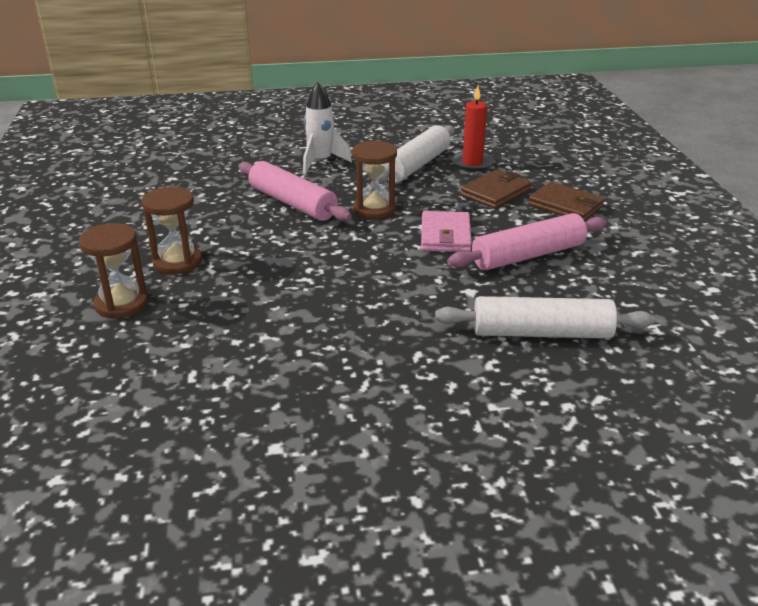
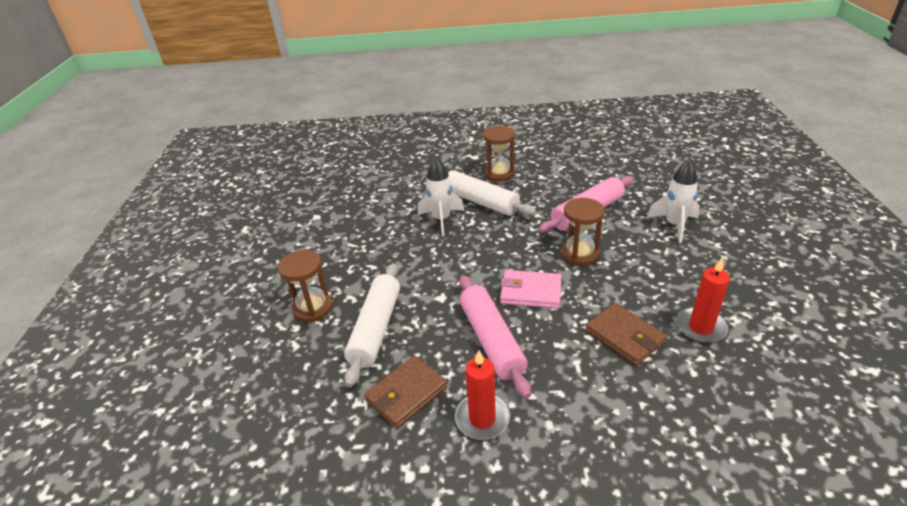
camera: 100 degrees right, 5 degrees up
brown hourglass [79,223,148,319] -> brown hourglass moved to [278,250,333,322]
white rolling pin [378,125,455,184] -> white rolling pin moved to [448,170,536,216]
brown wallet [528,182,605,221] -> brown wallet moved to [364,356,447,429]
none -> white rocket [418,157,464,236]
none -> red candle [455,350,510,440]

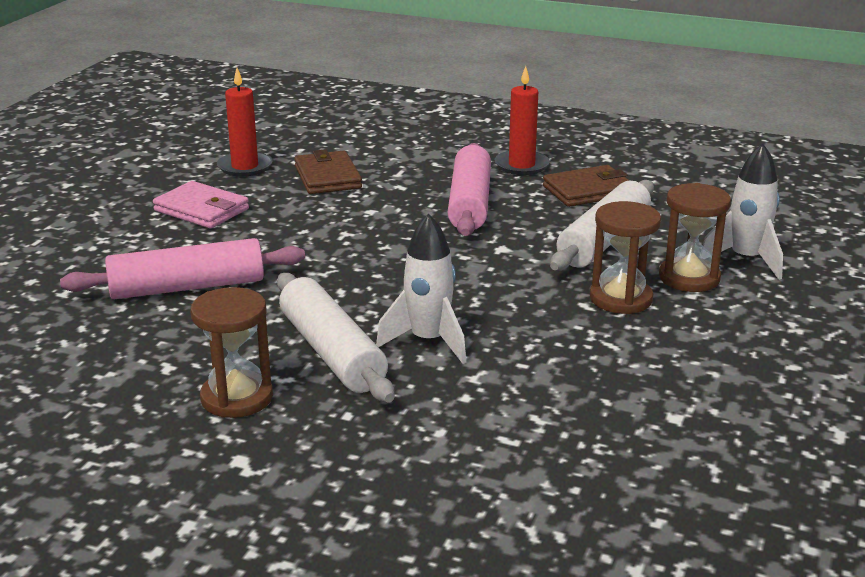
camera: 160 degrees left, 10 degrees down
pink wallet [500,270,562,309] -> pink wallet moved to [153,181,249,229]
brown hourglass [561,198,605,266] -> brown hourglass moved to [590,201,661,314]
white rocket [647,159,700,243] -> white rocket moved to [703,143,783,280]

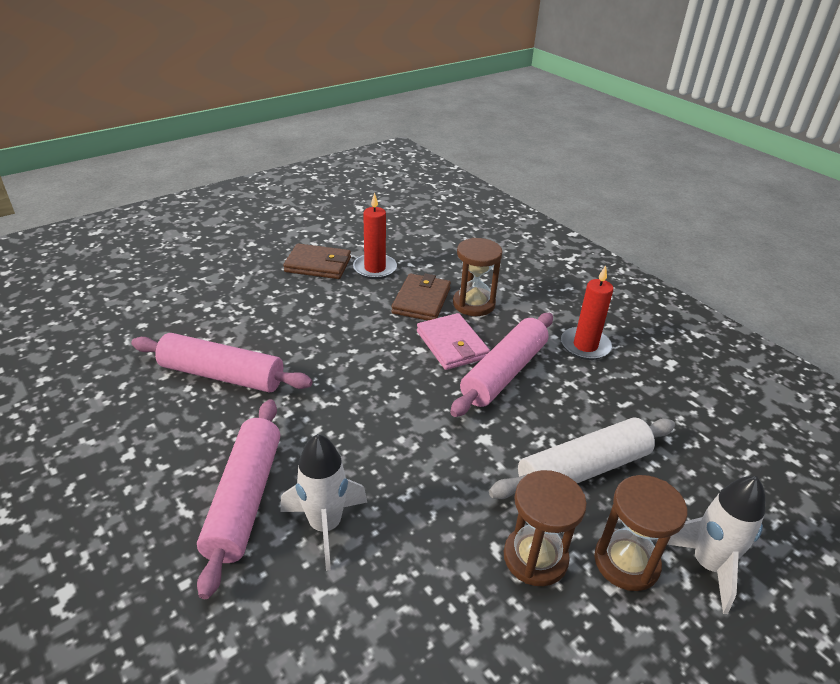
camera: 30 degrees right, 10 degrees up
pink wallet [153,181,249,229] -> pink wallet moved to [417,313,490,370]
brown hourglass [190,287,273,418] -> brown hourglass moved to [453,238,502,316]
white rolling pin [277,273,395,403] -> pink rolling pin [197,399,280,599]
brown wallet [543,165,630,207] -> brown wallet moved to [283,243,351,279]

